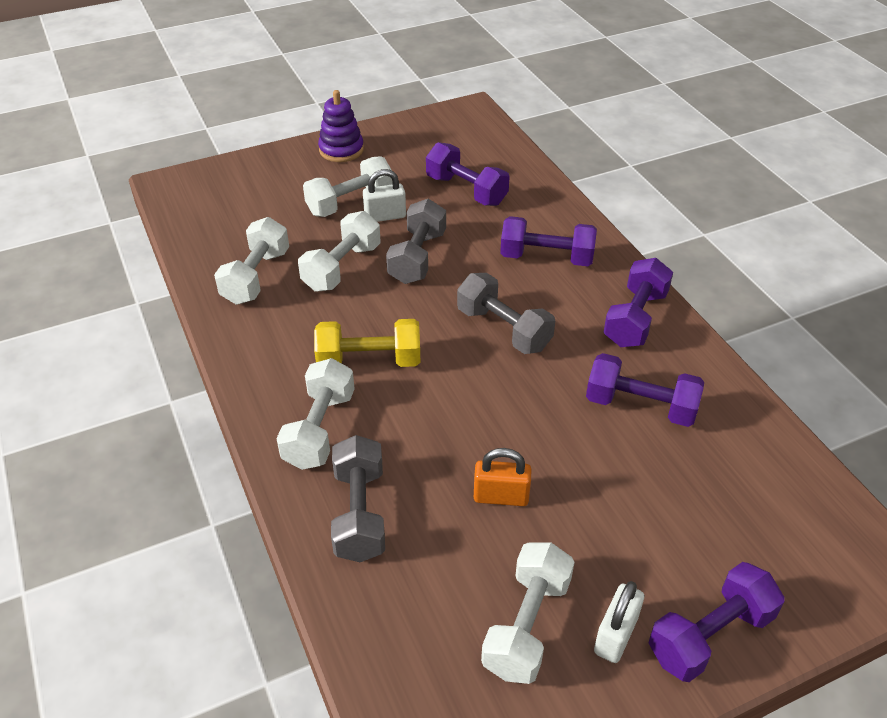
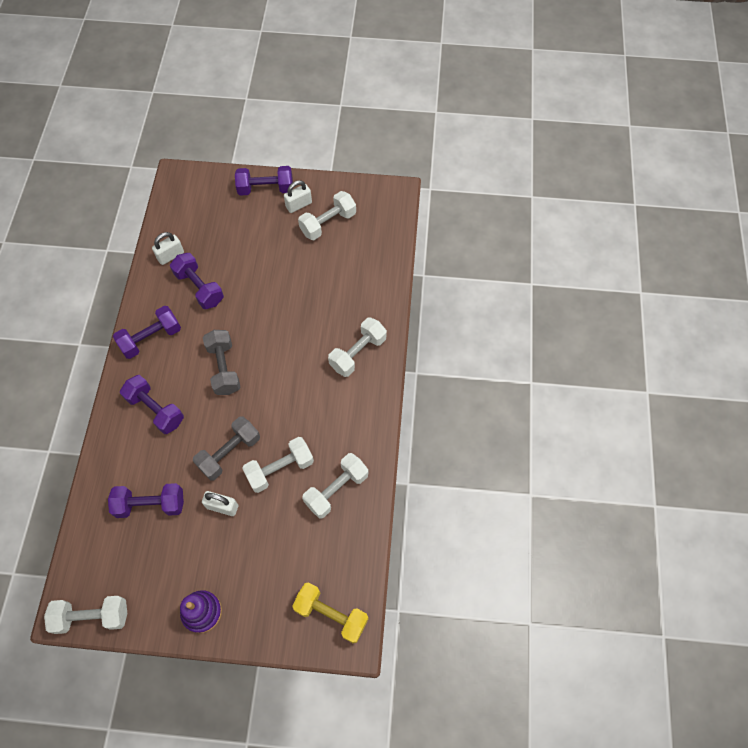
camera: 150 degrees left, 20 degrees up
white dumbbell [303,156,393,217] -> white dumbbell moved to [44,596,127,634]
yellow dumbbell [314,319,421,367] -> yellow dumbbell moved to [292,582,368,643]
grey dumbbell [331,435,385,562] -> none
purple dumbbell [426,142,510,206] -> purple dumbbell turned 75 degrees counterclockwise [108,483,184,518]
orange padlock [474,448,532,506] -> none
none -> white padlock [152,232,184,265]

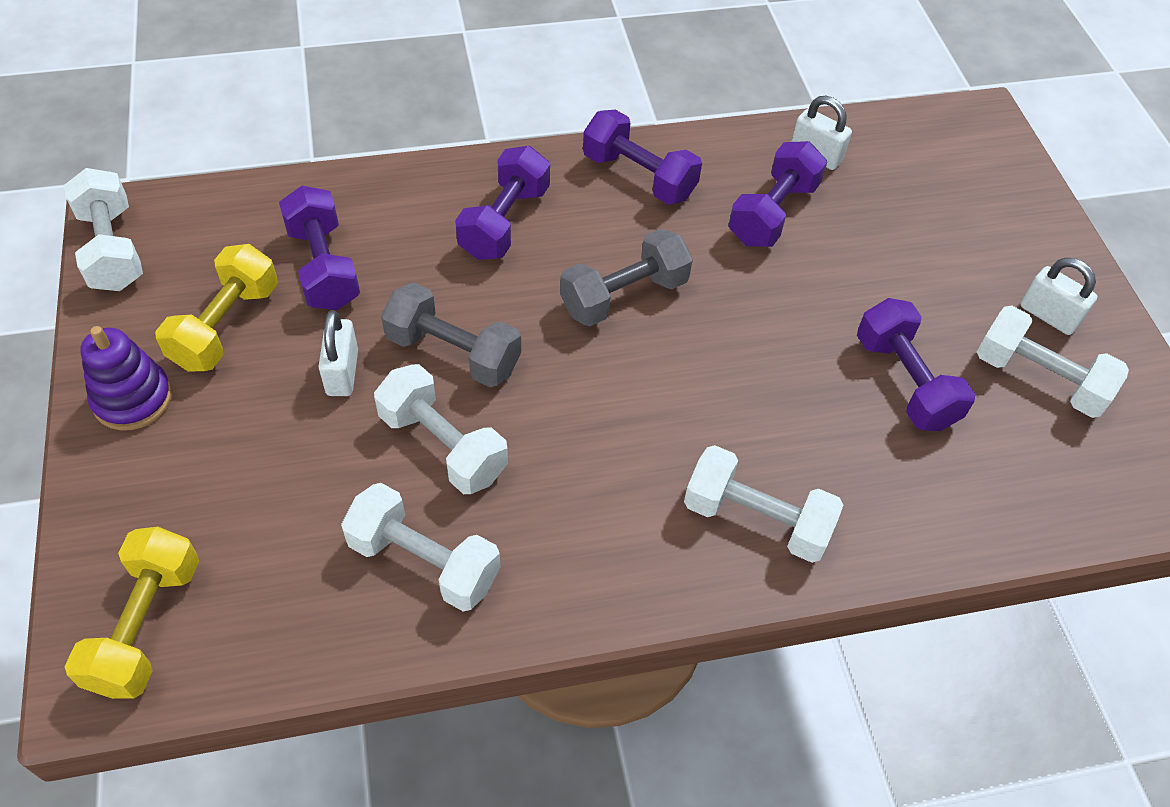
camera: 70 degrees right, 10 degrees down
purple dumbbell [235,166,293,196] -> purple dumbbell moved to [857,298,976,431]
none -> yellow dumbbell [155,244,278,371]

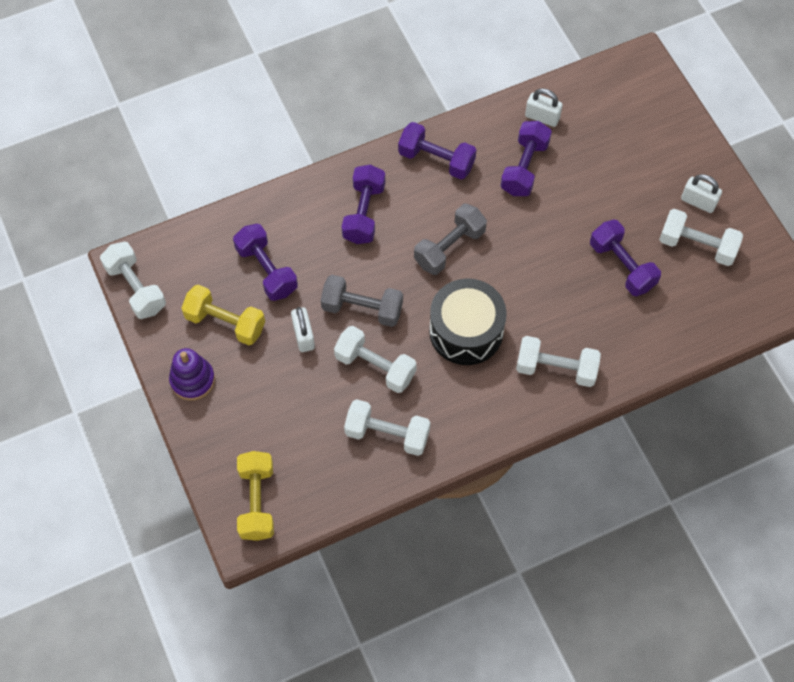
camera: 10 degrees left, 10 degrees up
yellow dumbbell [155,244,278,371] -> yellow dumbbell turned 75 degrees counterclockwise [181,285,265,345]
none -> black drum [429,278,507,365]

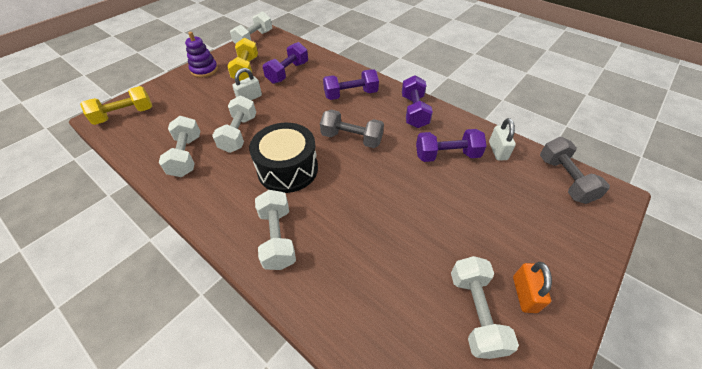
camera: 65 degrees right, 15 degrees down
grey dumbbell [321,275,403,327] -> grey dumbbell moved to [540,137,610,204]
purple dumbbell [590,220,661,296] -> none
white padlock [681,174,722,213] -> orange padlock [513,262,552,313]

